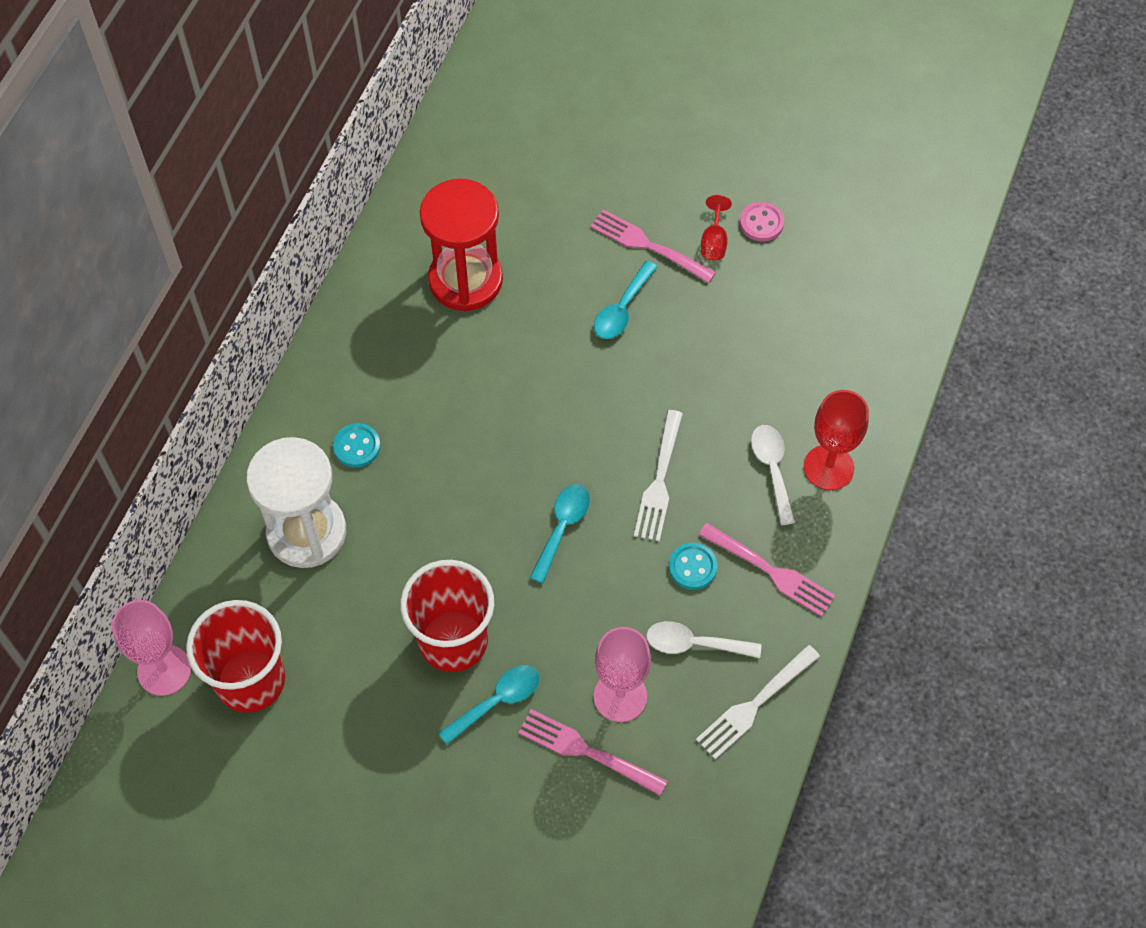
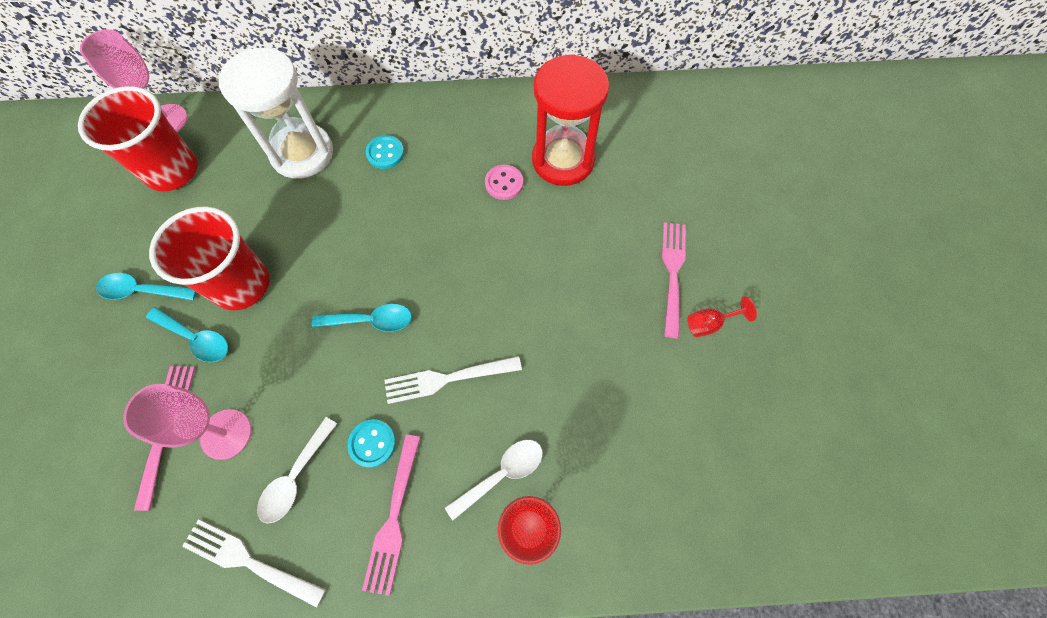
camera: 65 degrees right, 5 degrees up
turquoise spoon [594,261,657,339] -> turquoise spoon moved to [96,273,197,300]
white spoon [646,621,761,658] -> white spoon turned 135 degrees counterclockwise [257,417,337,524]
pink button [740,202,784,242] -> pink button moved to [485,165,523,200]

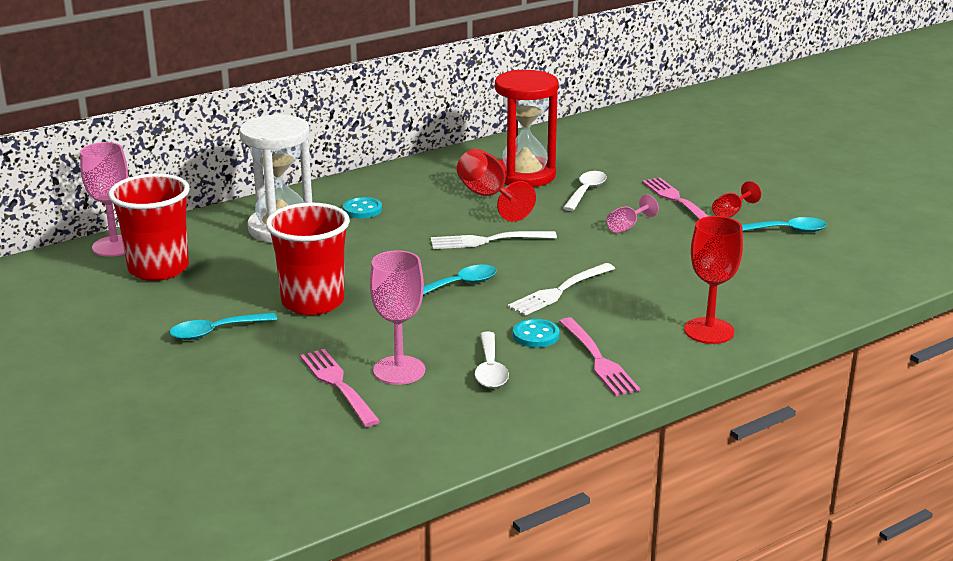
camera: 30 degrees left, 40 degrees down
turquoise spoon [146,307,228,363] -> turquoise spoon moved to [742,217,827,233]
white fork [182,519,326,608] -> white fork moved to [431,231,557,249]
white spoon [445,440,543,520] -> white spoon moved to [563,171,607,211]
pink button [485,165,523,200] -> red goblet [457,149,536,222]
none -> pink goblet [606,195,659,233]

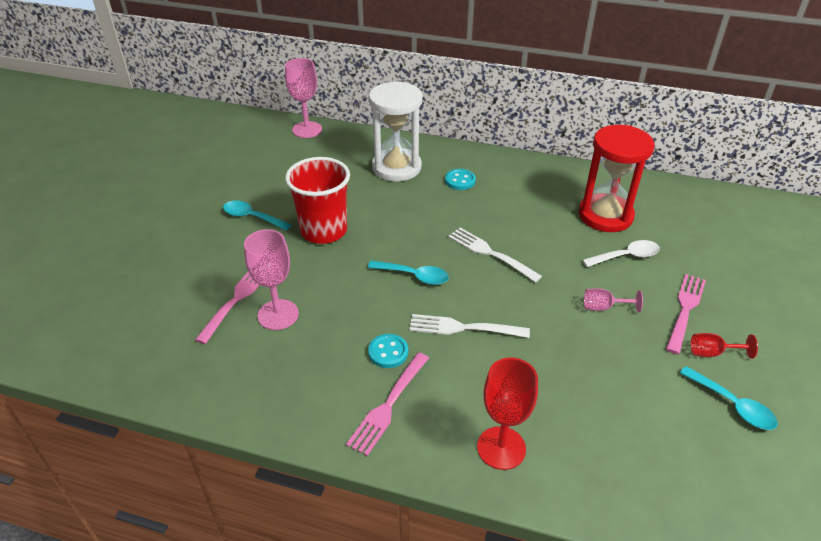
camera: 50 degrees right, 15 degrees up
red cup [108,174,190,281] -> none
red goblet [457,149,536,222] -> none
white spoon [474,332,509,388] -> none

